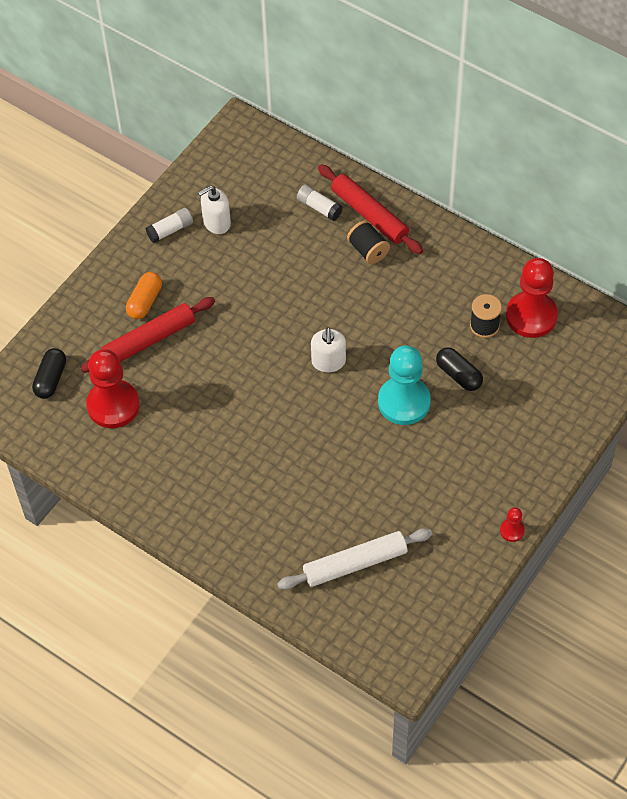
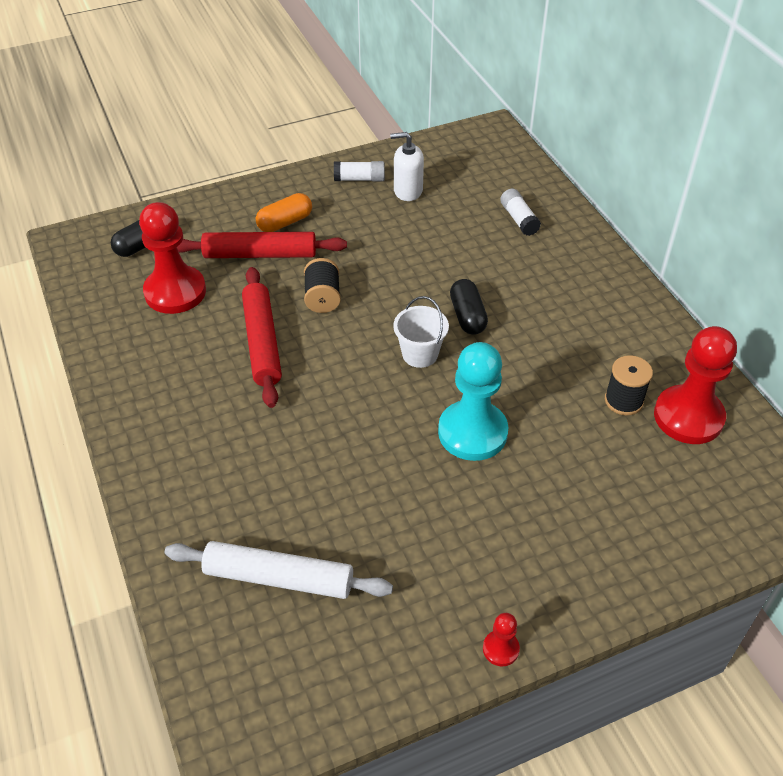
camera: 30 degrees right, 10 degrees down
white soap dispenser [311,327,346,372] -> white bucket [393,296,449,368]
red rolling pin [318,164,423,254] -> red rolling pin moved to [242,267,282,408]
black spool [347,220,390,264] -> black spool moved to [304,258,341,313]
black capsule [436,347,483,391] -> black capsule moved to [450,279,488,334]

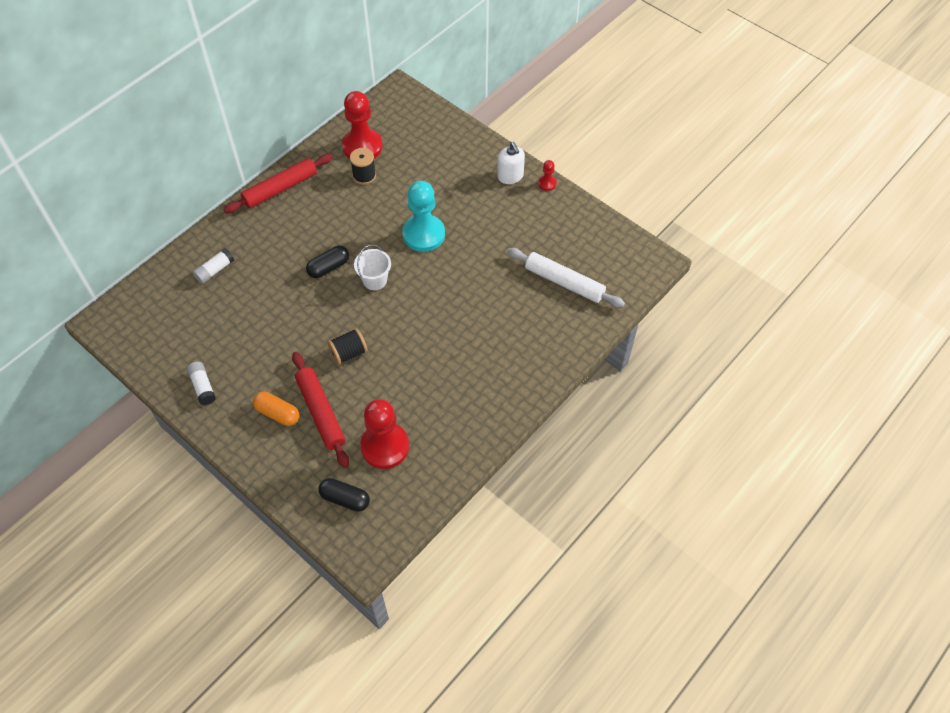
camera: 115 degrees left, 10 degrees up
white rolling pin [165,541,393,599] -> white rolling pin turned 45 degrees counterclockwise [508,248,625,308]
red rolling pin [242,267,282,408] -> red rolling pin moved to [224,154,333,213]
white soap dispenser [390,132,424,201] -> white soap dispenser moved to [497,142,525,184]

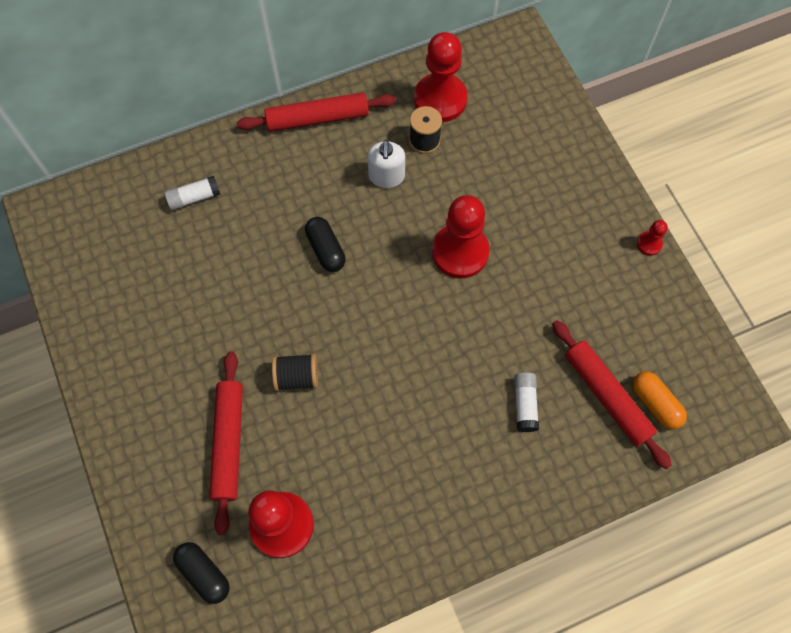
camera: 25 degrees right, 10 degrees up
white glue stick [187,362,216,405] -> white glue stick moved to [514,372,539,432]
orange capsule [253,392,299,426] -> orange capsule moved to [632,371,687,430]
black capsule [306,246,349,278] -> black capsule turned 75 degrees clockwise [305,217,346,272]
white bucket [354,244,391,290] -> none
turquoise pawn [402,181,445,252] -> red pawn [432,195,490,279]
white soap dispenser [497,142,525,184] -> white soap dispenser moved to [367,140,405,188]
white rolling pin [508,248,625,308] -> red rolling pin [552,320,672,469]

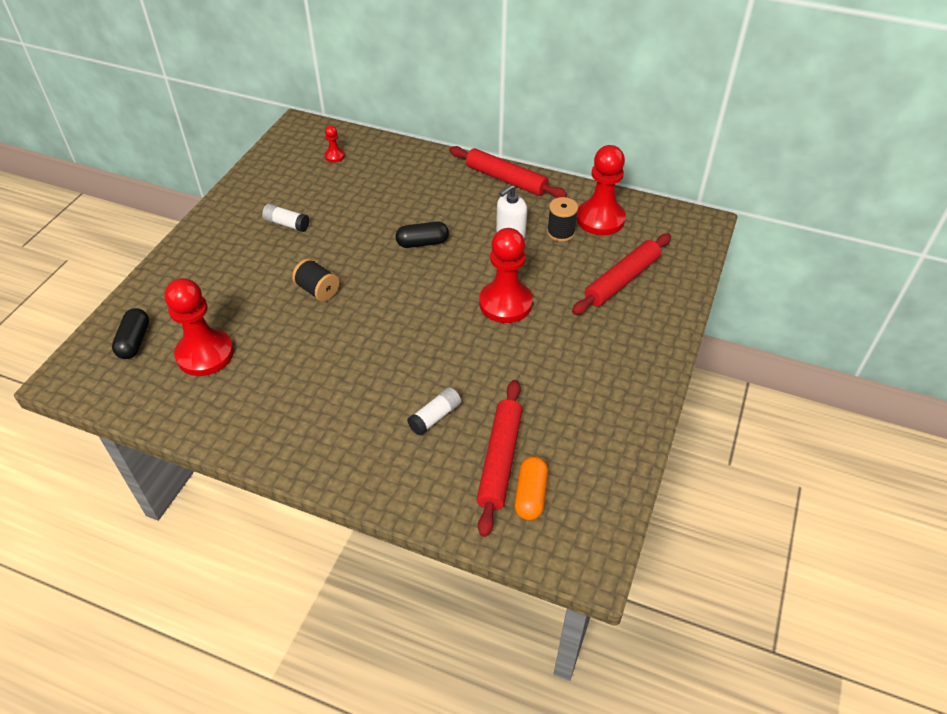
camera: 45 degrees right, 20 degrees down
white glue stick [164,176,220,210] -> white glue stick moved to [262,204,310,232]
red rolling pin [209,351,243,535] -> red rolling pin moved to [572,234,671,315]
black capsule [305,217,346,272] -> black capsule turned 60 degrees clockwise [396,222,449,248]
red pawn [637,220,668,256] -> red pawn moved to [324,126,345,162]

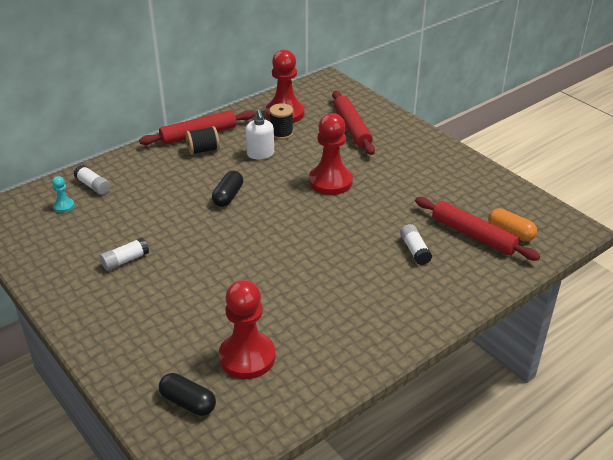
camera: 60 degrees left, 10 degrees down
black spool [292,258,339,302] -> black spool moved to [186,126,220,155]
red pawn [324,126,345,162] -> turquoise pawn [52,176,74,213]
none -> white glue stick [74,165,111,195]

